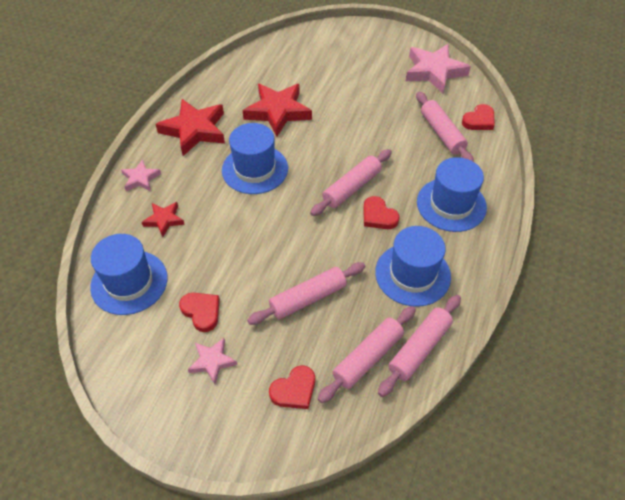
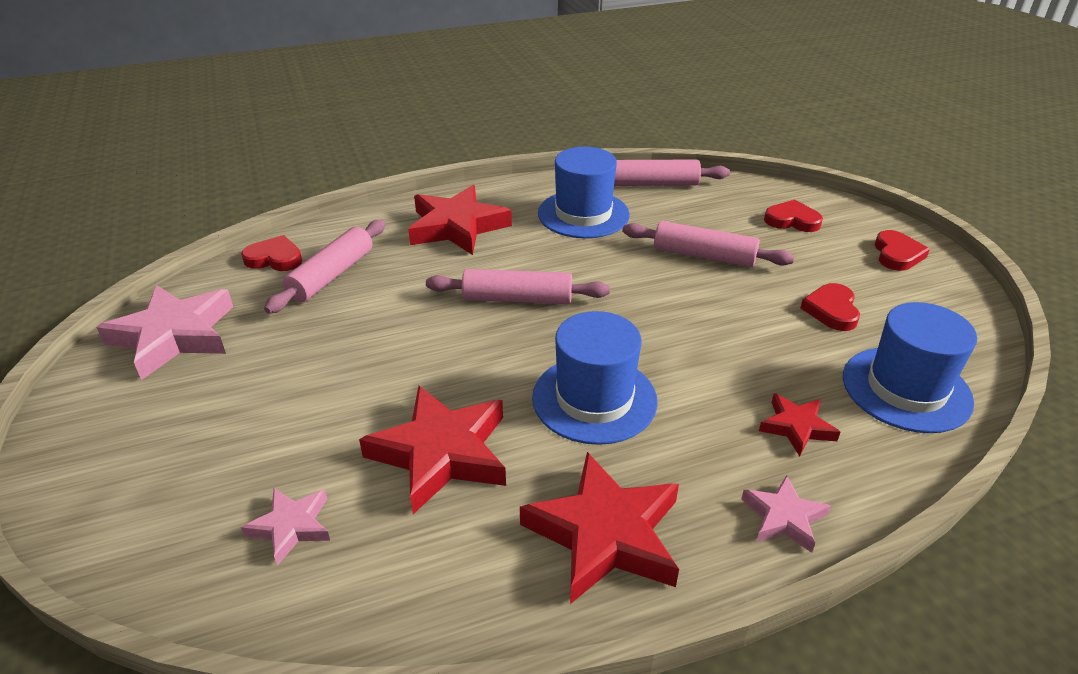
camera: 130 degrees left, 15 degrees down
pink star [188,338,237,384] -> pink star moved to [241,488,330,566]
pink rolling pin [318,306,416,403] -> none
red heart [363,196,400,229] -> red heart moved to [875,230,930,271]
blue hat [417,157,487,232] -> red star [408,185,512,255]

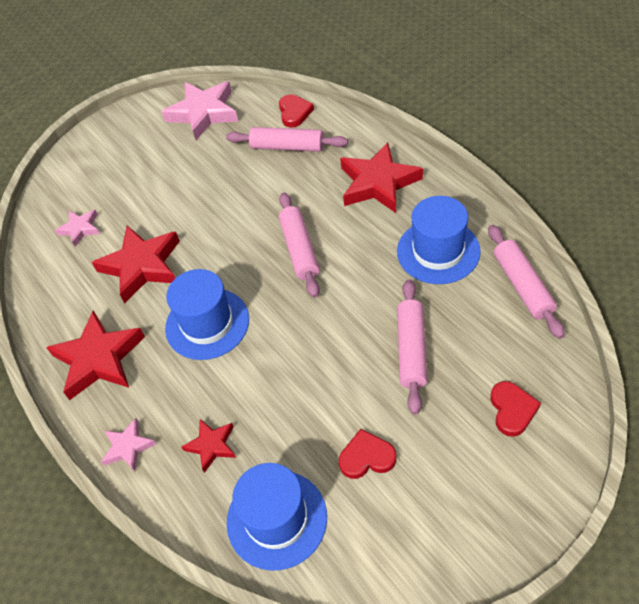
camera: 80 degrees right, 15 degrees up
red heart [875,230,930,271] -> none

